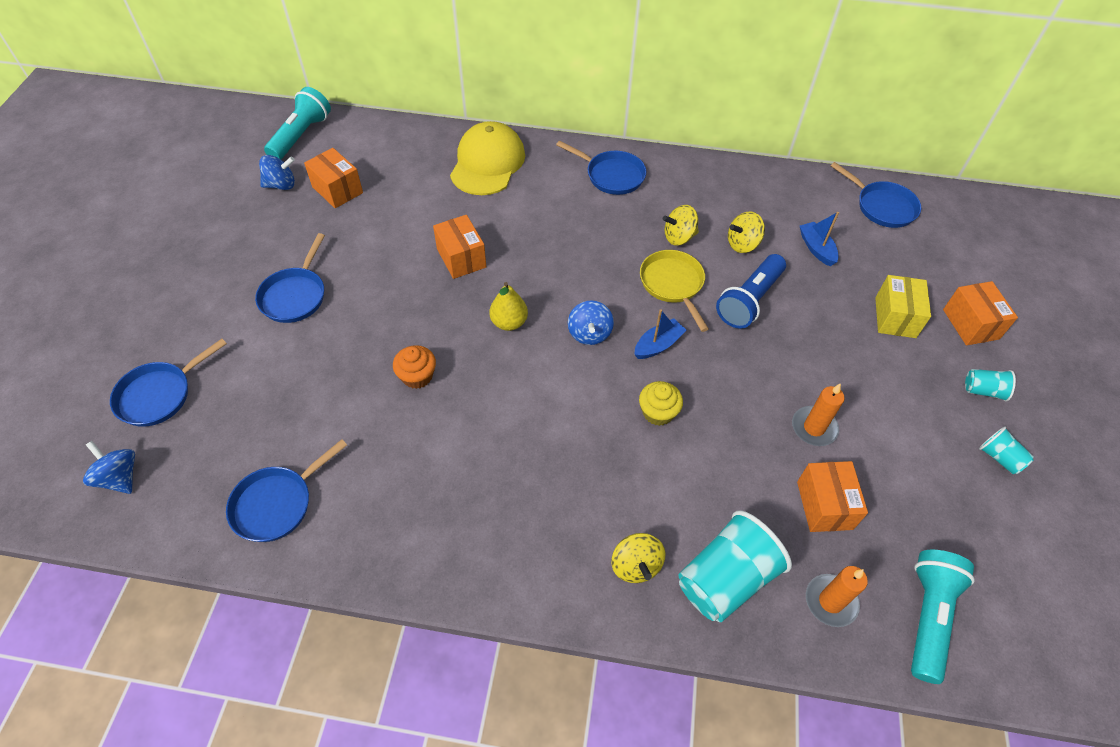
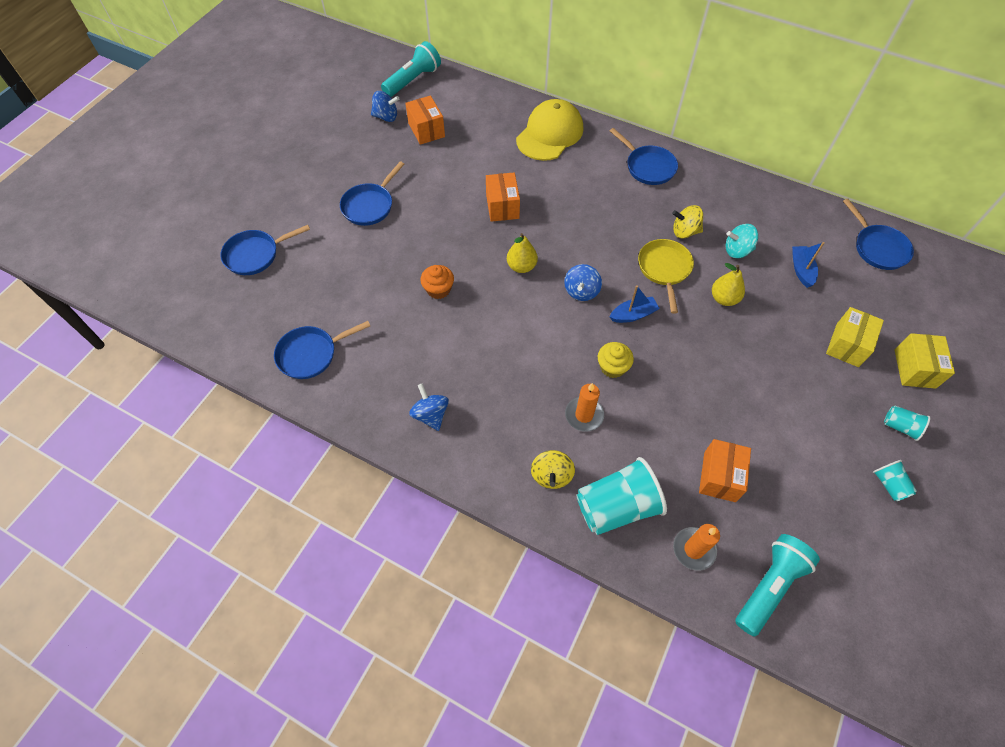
camera: 20 degrees right, 5 degrees up
blue spinning top [83,441,135,494] -> blue spinning top moved to [409,383,449,431]
blue flashlight [716,254,786,329] -> yellow pear [712,263,745,306]
yellow spinning top [728,211,765,253] -> turquoise spinning top [726,224,758,258]
orange candle [792,383,845,446] -> orange candle moved to [565,383,604,432]
orange box [943,281,1018,345] -> yellow box [895,333,955,389]

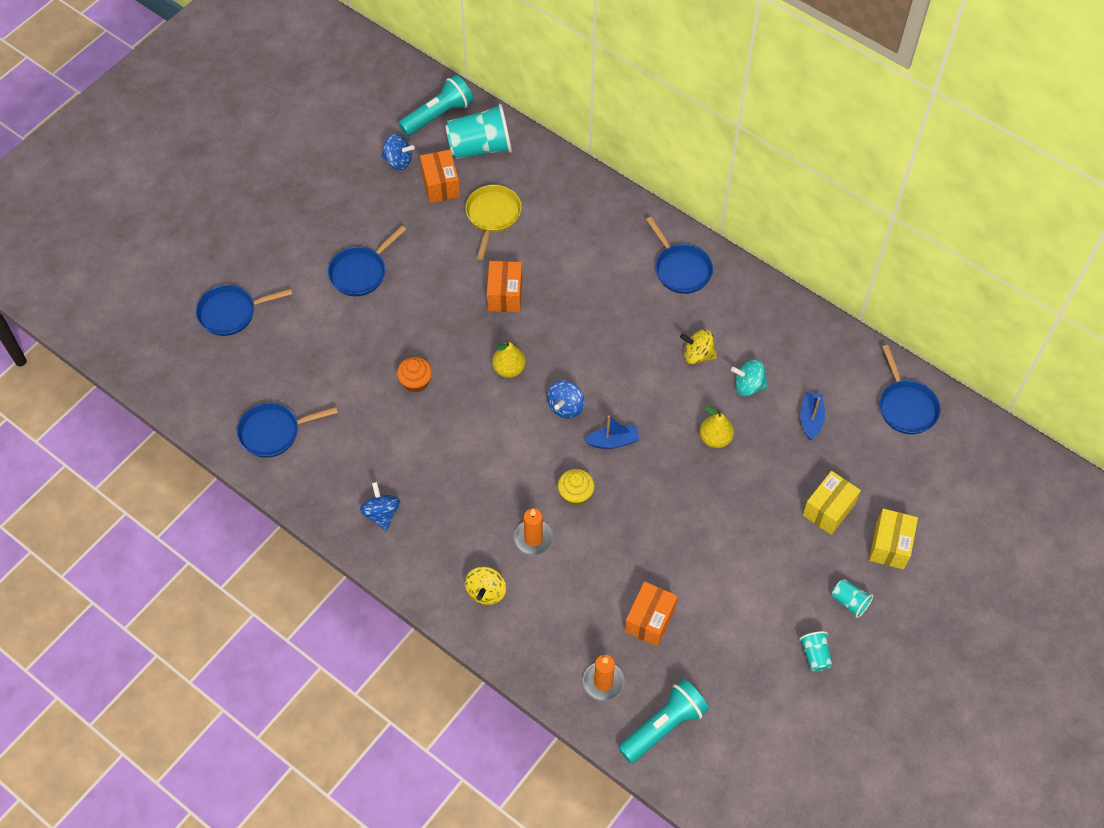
camera: 10 degrees right, 0 degrees up
yellow cap [516,99,583,161] -> none
turquoise cup [577,457,667,535] -> turquoise cup moved to [445,104,512,159]
yellow pan [638,239,694,314] -> yellow pan moved to [465,185,522,260]

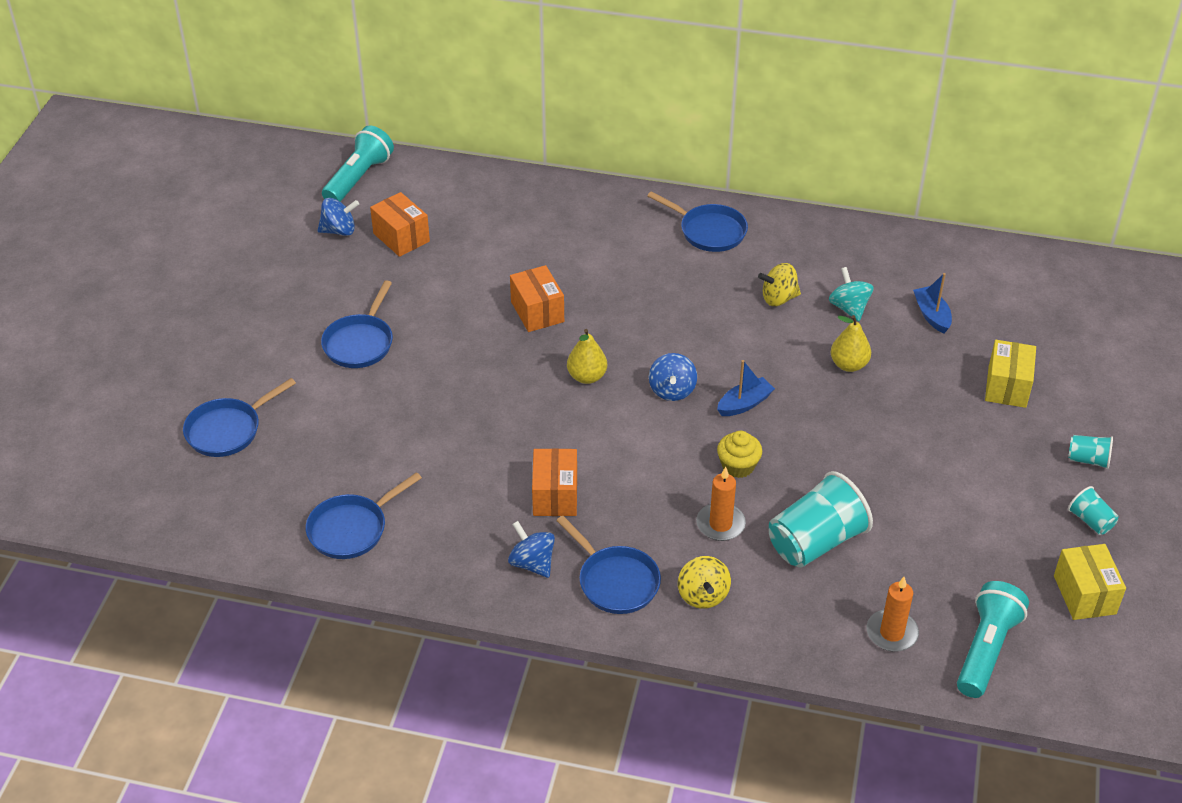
camera: 25 degrees left, 15 degrees down
orange cupcake [397,357,432,393] -> none
turquoise cup [445,104,512,159] -> turquoise cup moved to [769,471,873,568]
yellow pan [465,185,522,260] -> none
orange box [625,581,678,647] -> orange box moved to [532,448,577,516]
turquoise spinning top [731,359,768,396] -> turquoise spinning top turned 90 degrees clockwise [829,267,874,321]
yellow box [869,509,918,570] -> yellow box moved to [1054,544,1126,620]
blue pan [880,345,941,434] -> blue pan moved to [556,516,661,614]

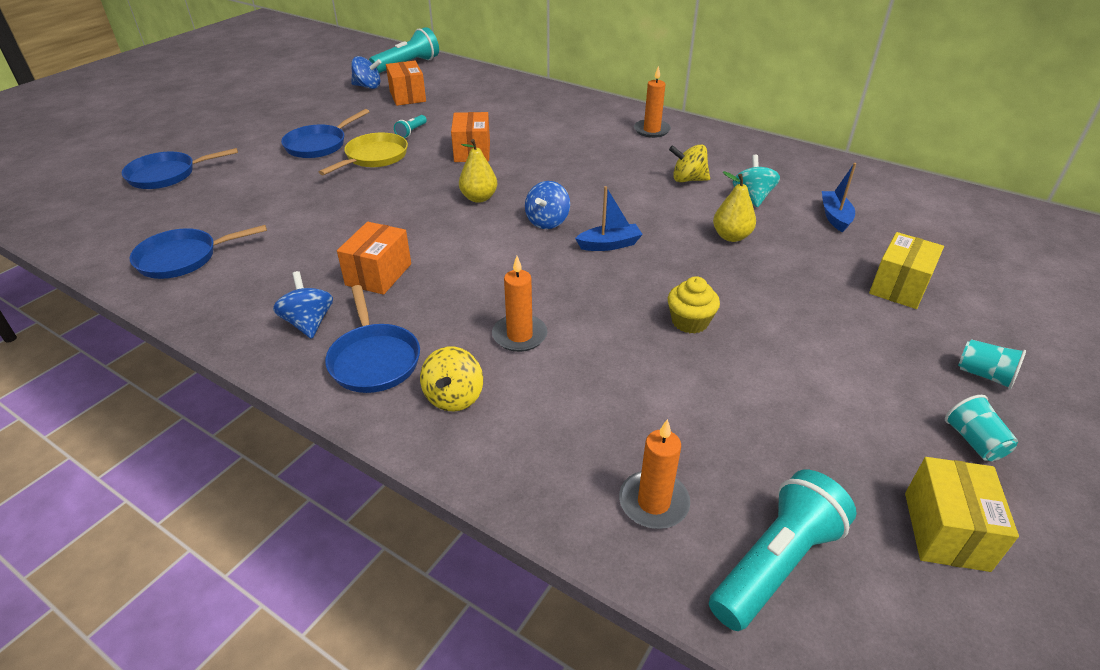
camera: 20 degrees right, 5 degrees down
blue pan [647,191,748,252] -> orange candle [634,66,671,138]
yellow cupcake [717,431,762,478] -> yellow cupcake moved to [668,276,720,334]
turquoise cup [769,471,873,568] -> none
none -> yellow pan [319,133,408,175]
none -> turquoise flashlight [394,115,427,138]

